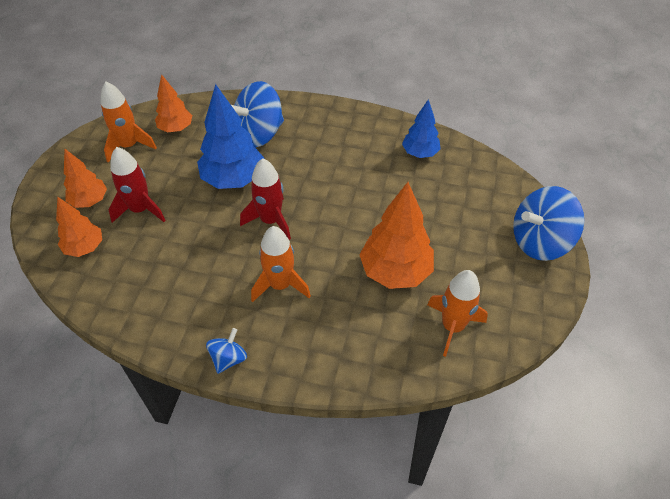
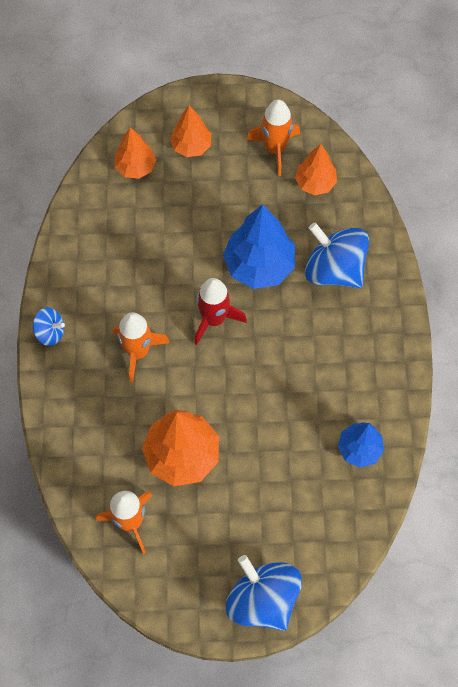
camera: 75 degrees right, 15 degrees up
red rocket [109,147,166,223] -> none

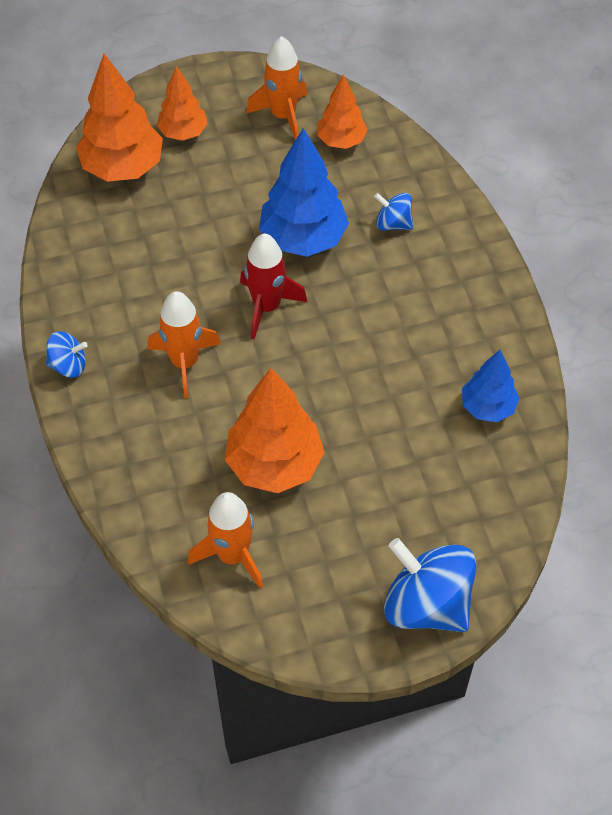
camera: 15 degrees left, 10 degrees down
orange tree [115,127,156,179] -> orange tree [76,54,163,182], size x1.66
blue spinning top [305,223,369,288] -> blue spinning top [374,193,413,231], size x0.51

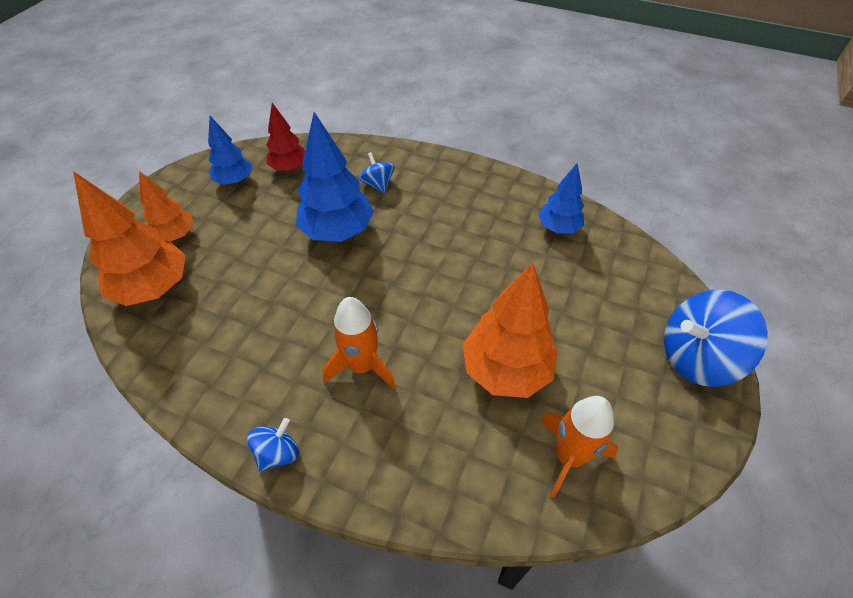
camera: 50 degrees left, 5 degrees down
red rocket [240,233,307,339] -> none
orange rocket [246,36,307,140] -> blue tree [208,116,252,185]
orange tree [317,74,368,149] -> red tree [266,103,305,172]
blue spinning top [374,193,413,231] -> blue spinning top turned 90 degrees clockwise [359,152,394,194]

